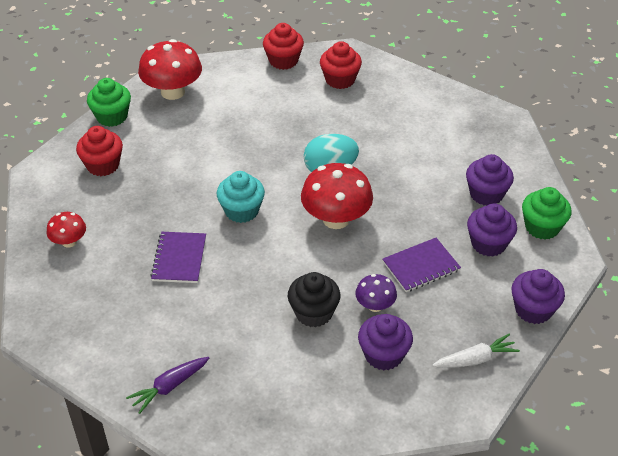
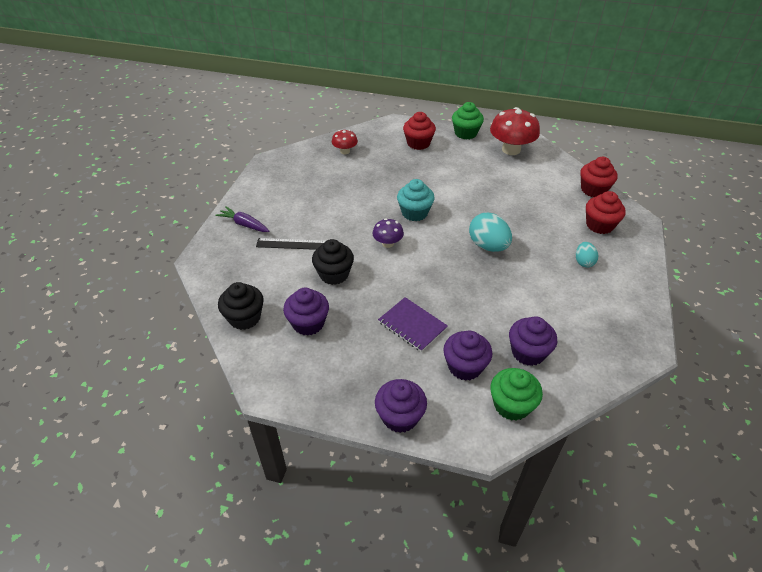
camera: 70 degrees right, 0 degrees up
purple notebook [150,232,206,283] -> none
red mushroom [301,163,373,229] -> none
purple mushroom [355,274,397,312] -> purple mushroom moved to [373,218,404,248]
white carrot [432,334,520,368] -> none
none -> black cupcake [218,282,264,330]
none -> black ruler [256,238,326,250]
none -> turquoise egg [576,242,598,267]

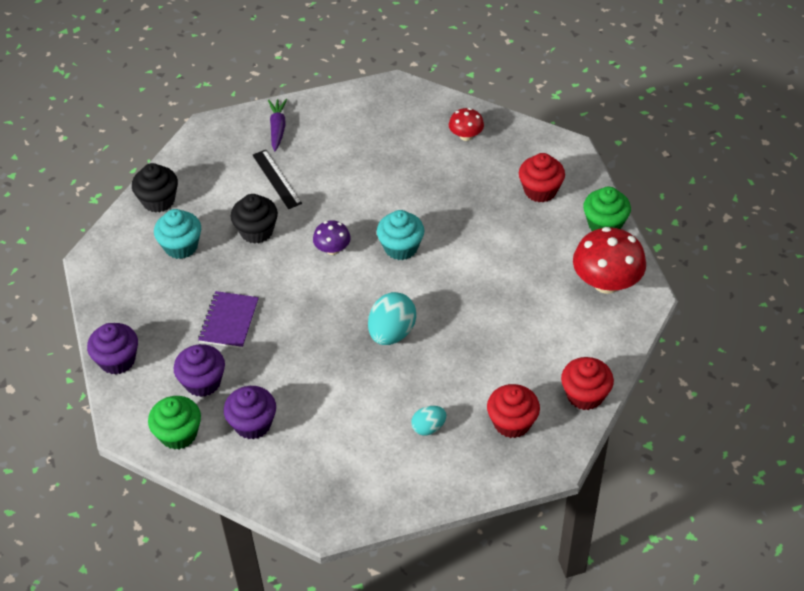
camera: 60 degrees right, 5 degrees up
purple cupcake [283,288,329,336] -> turquoise cupcake [154,209,201,259]

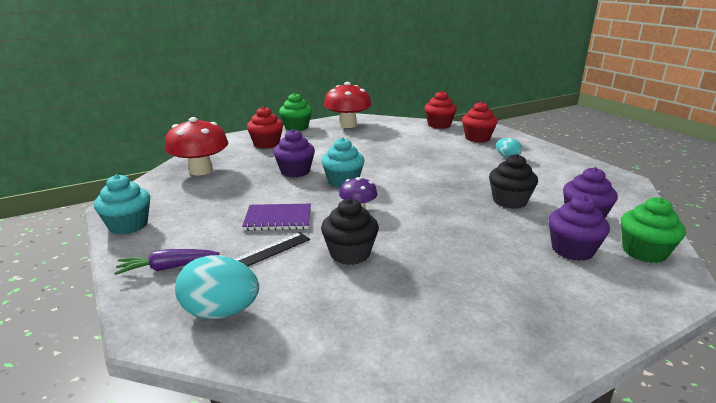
camera: 105 degrees left, 25 degrees down
purple cupcake [87,323,138,375] -> purple cupcake moved to [273,129,315,177]
black cupcake [132,163,178,213] -> black cupcake moved to [489,154,538,209]
turquoise cupcake [154,209,201,259] -> turquoise cupcake moved to [94,174,150,235]
purple notebook [198,291,259,349] -> purple notebook moved to [242,204,311,231]
turquoise egg [368,292,416,345] -> turquoise egg moved to [175,255,259,319]
red mushroom [449,108,484,141] -> red mushroom [165,117,228,175], size x1.86

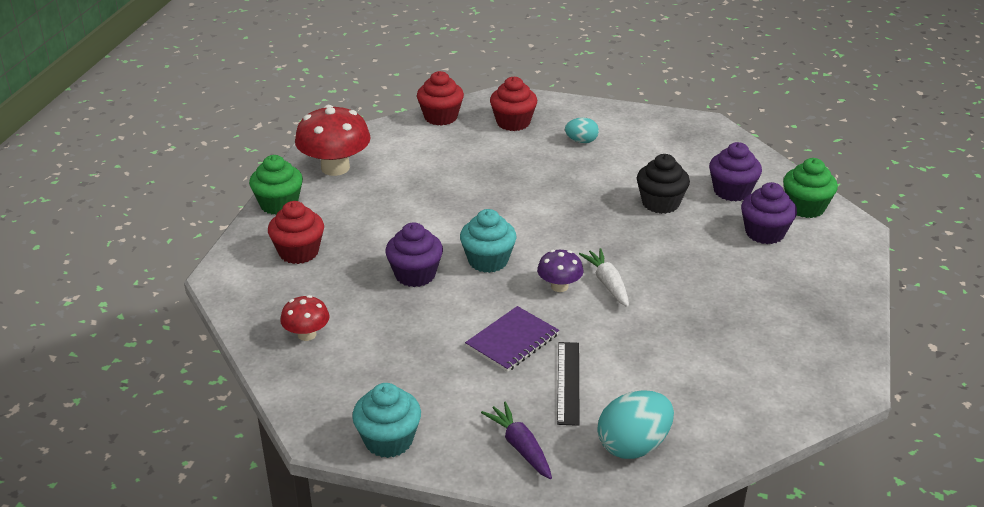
camera: 45 degrees left, 10 degrees up
purple carrot [114,249,220,275] -> purple carrot turned 120 degrees clockwise [481,402,552,479]
red mushroom [165,117,228,175] -> red mushroom [280,295,330,341], size x0.54
black cupcake [321,198,379,265] -> none
none -> white carrot [579,248,629,307]

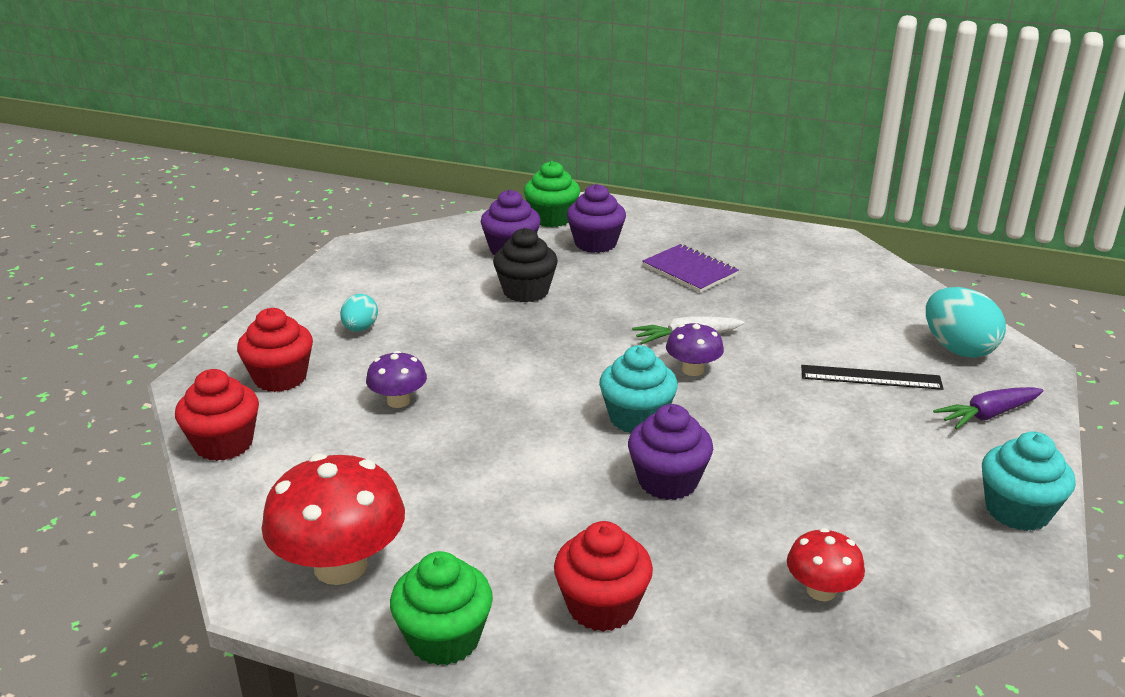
camera: 85 degrees left, 5 degrees down
purple notebook [465,306,559,372] -> purple notebook moved to [642,244,739,293]
none -> purple mushroom [366,351,427,408]

